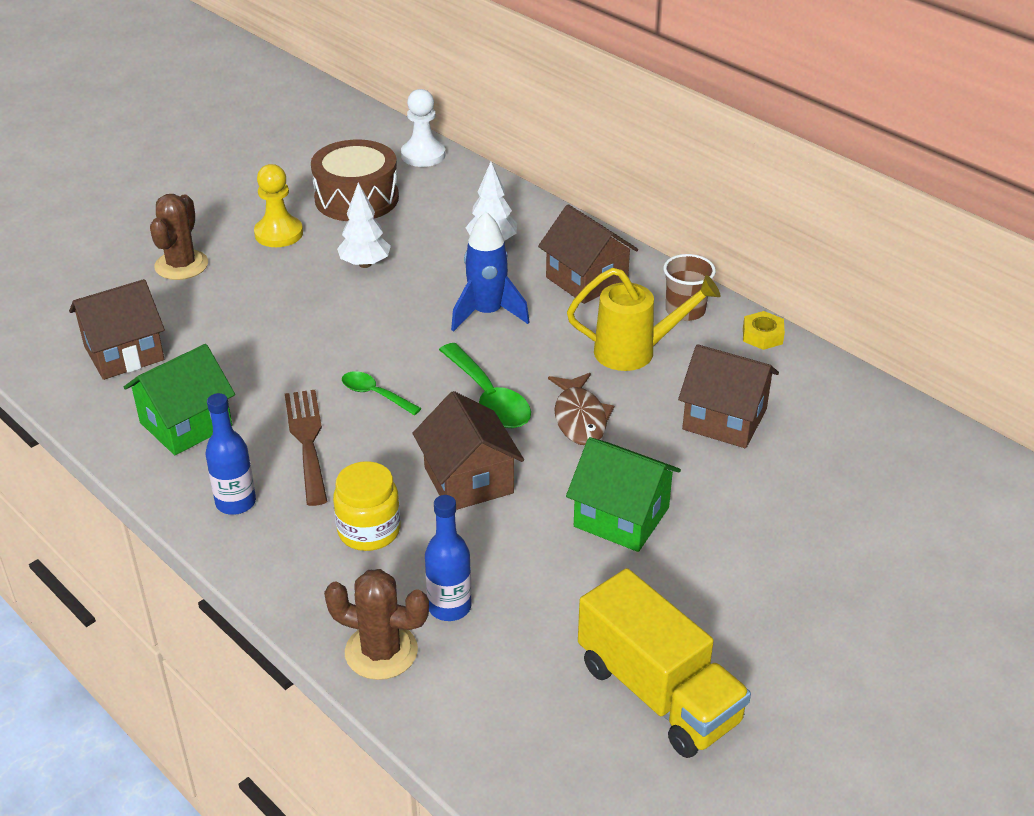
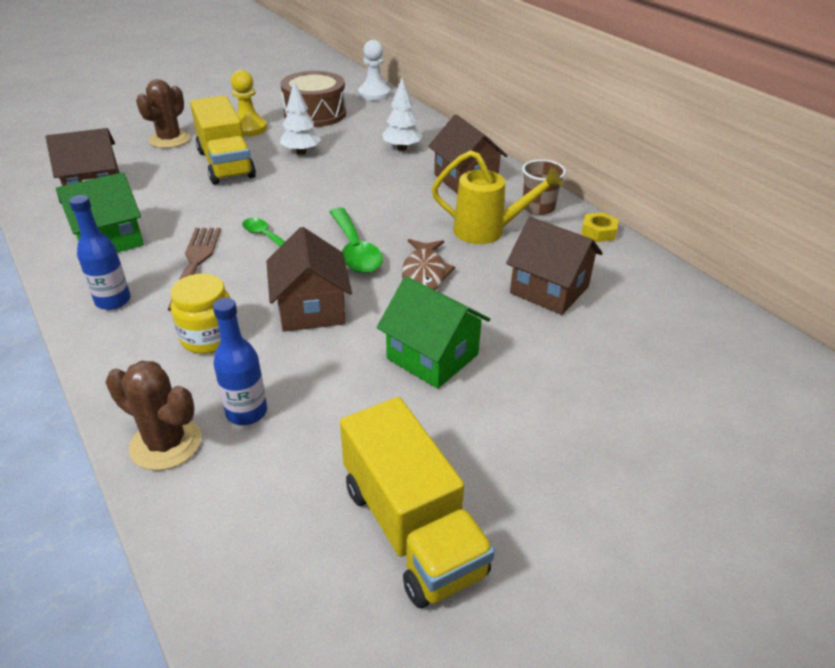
camera: 10 degrees right, 0 degrees up
blue rocket [451,211,529,332] -> none
none -> yellow truck [190,95,256,185]

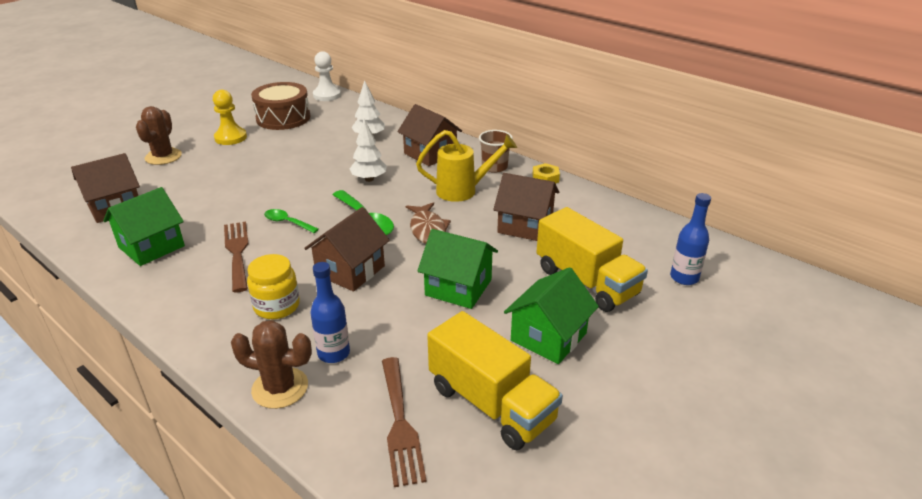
camera: 15 degrees left, 5 degrees down
blue bottle [69,195,131,310] -> blue bottle moved to [670,193,711,285]
yellow truck [190,95,256,185] -> yellow truck moved to [537,207,648,312]
brown house [266,227,352,332] -> brown house turned 60 degrees clockwise [304,207,390,291]
white tree [280,81,321,155] -> white tree moved to [350,119,387,182]
none -> brown fork [382,357,427,487]
none -> green house [504,267,599,364]

